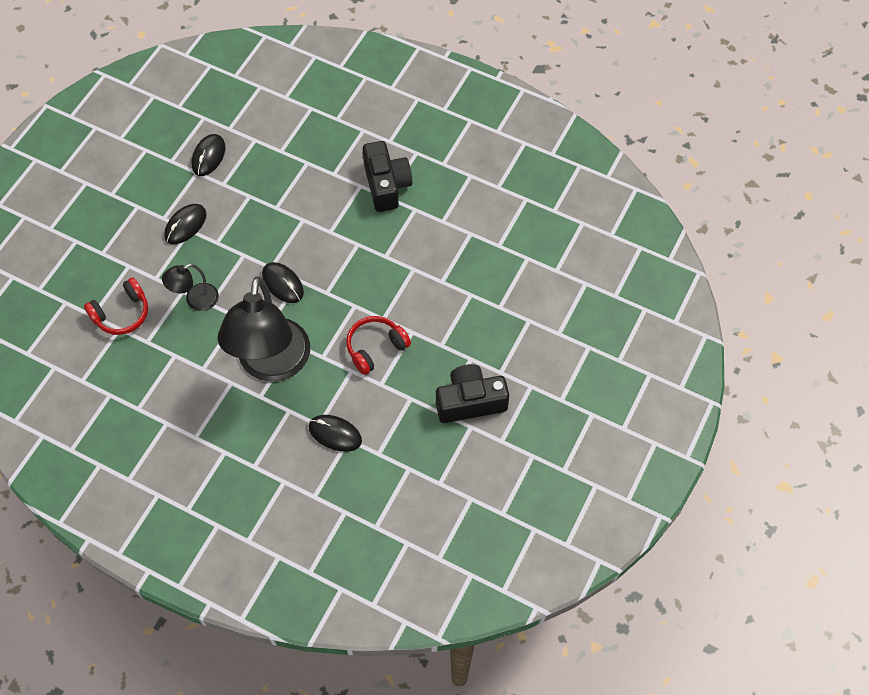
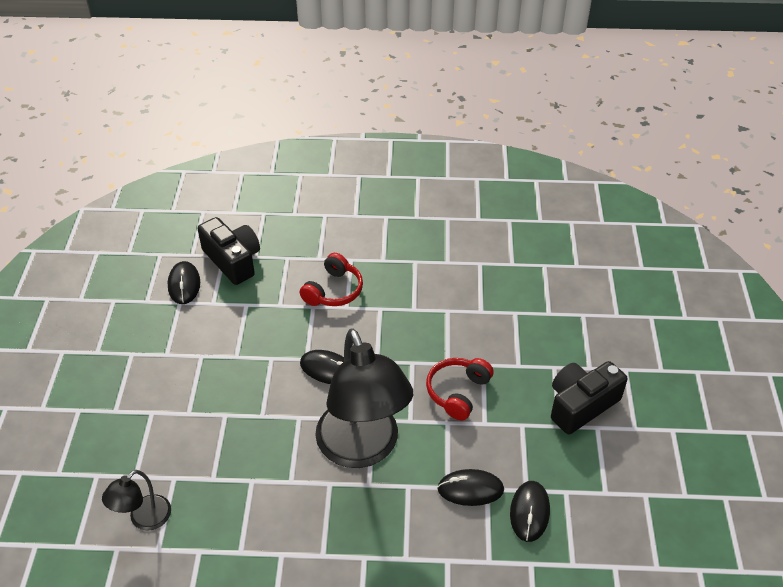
camera: 25 degrees left, 15 degrees down
red headphones [84,278,148,335] -> red headphones moved to [300,253,363,306]
black lamp [162,264,219,311] -> black lamp moved to [102,470,171,530]
black mouse [164,204,207,244] -> black mouse moved to [510,481,550,542]
black camera [363,141,412,212] -> black camera moved to [198,217,260,285]

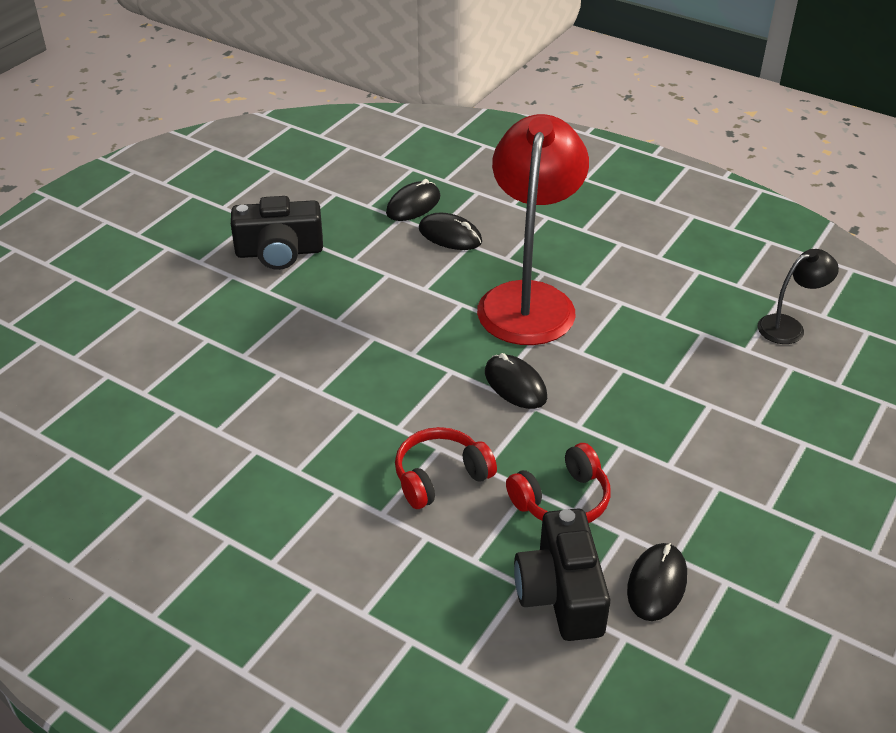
camera: 150 degrees left, 5 degrees down
black lamp [315,328,413,468] -> red lamp [477,114,589,345]
red headphones [426,358,494,420] -> red headphones moved to [506,443,610,523]

